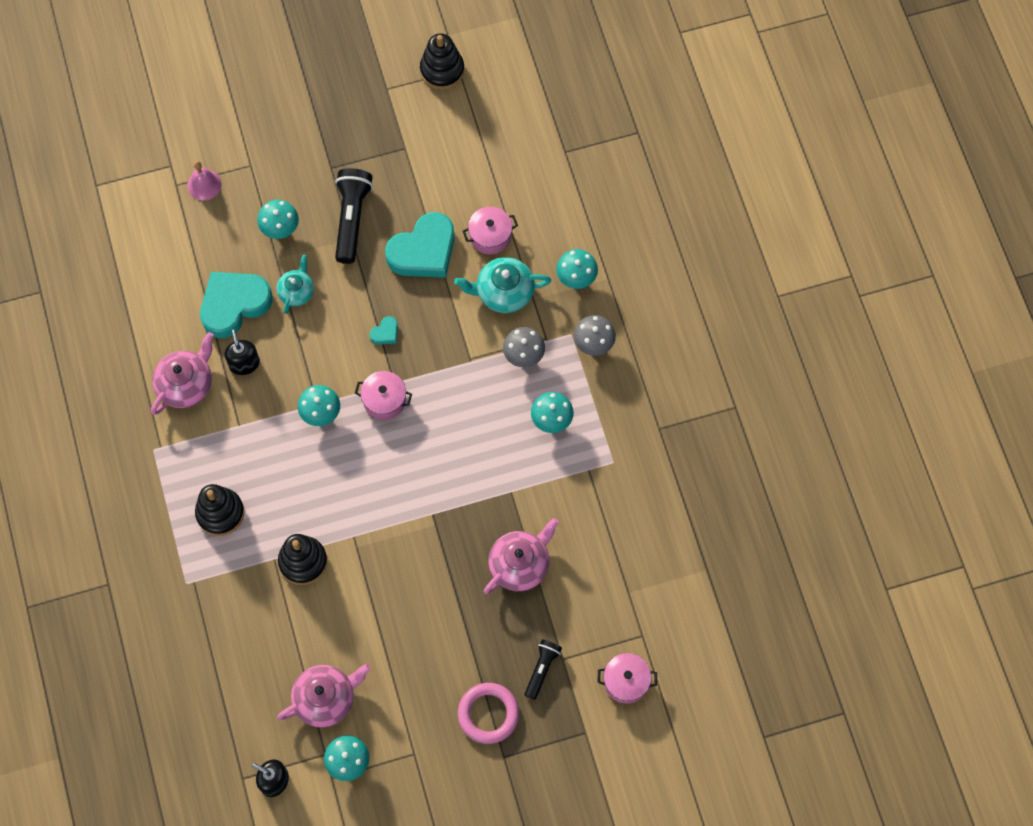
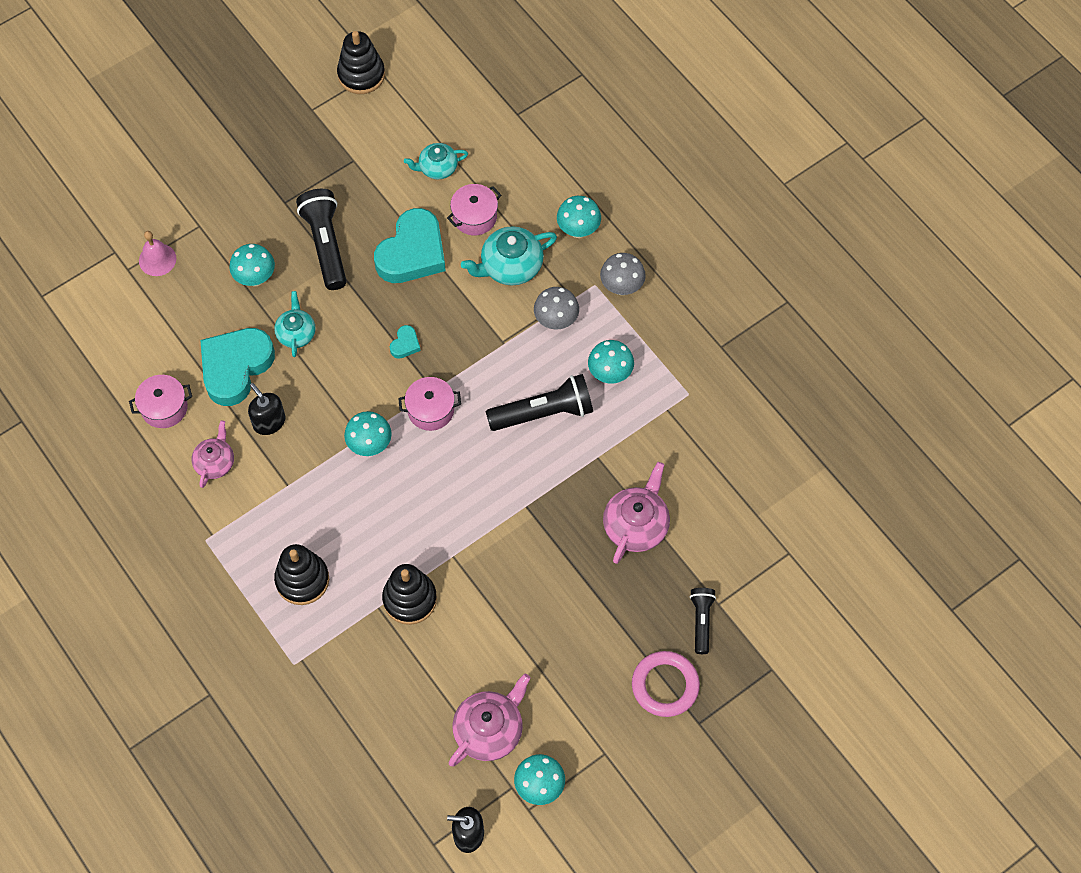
camera: 20 degrees left, 5 degrees down
pink teapot [151,332,214,415] -> pink teapot [192,420,234,488], size x0.64
pink pot [597,653,657,704] -> pink pot moved to [129,375,192,428]
none -> turquoise teapot [404,143,468,179]
none -> black flashlight [486,374,593,431]

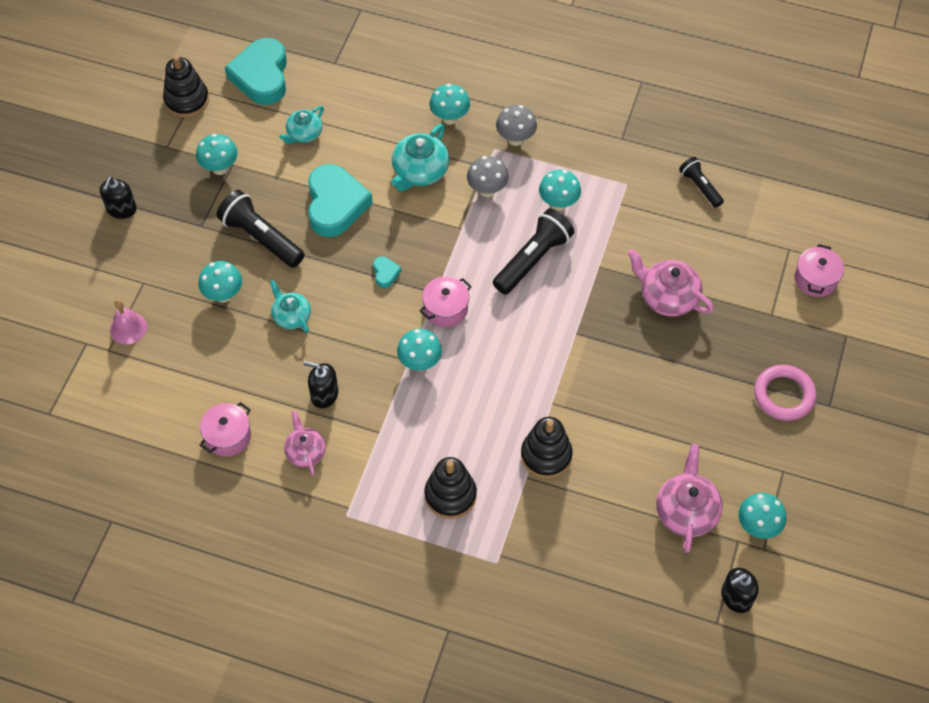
camera: 35 degrees left, 5 degrees down
turquoise heart [200,328,275,406] -> turquoise heart moved to [225,38,287,105]
pink pot [447,184,501,235] -> pink pot moved to [794,244,844,297]
pink teapot [603,462,670,564] -> pink teapot turned 45 degrees counterclockwise [628,249,714,317]
black flashlight [690,588,716,654] -> black flashlight moved to [679,157,724,208]
none -> black soap dispenser [100,176,137,219]
none -> turquoise mushroom [196,134,238,175]

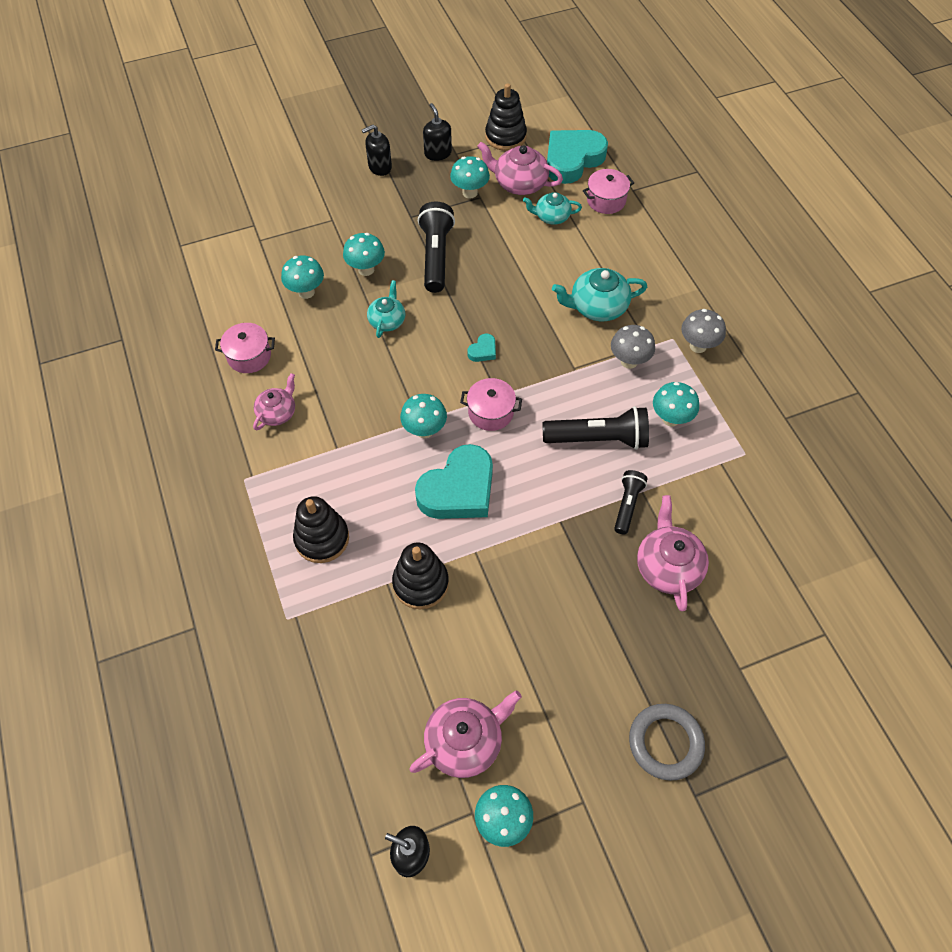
camera: 50 degrees right, 0 degrees up
pink bell [110,299,147,344] -> none
black soap dispenser [303,361,339,408] -> black soap dispenser moved to [423,103,452,161]
turquoise heart [308,164,373,237] -> turquoise heart moved to [415,444,493,519]
turquoise mushroom [429,83,470,125] -> turquoise mushroom moved to [281,255,324,299]
black flashlight [679,157,724,208] -> black flashlight moved to [614,470,648,535]
pink ring [754,365,816,421] -> grey ring [629,704,705,781]
pink pot [794,244,844,297] -> pink pot moved to [583,169,634,214]
none -> pink teapot [477,142,563,195]

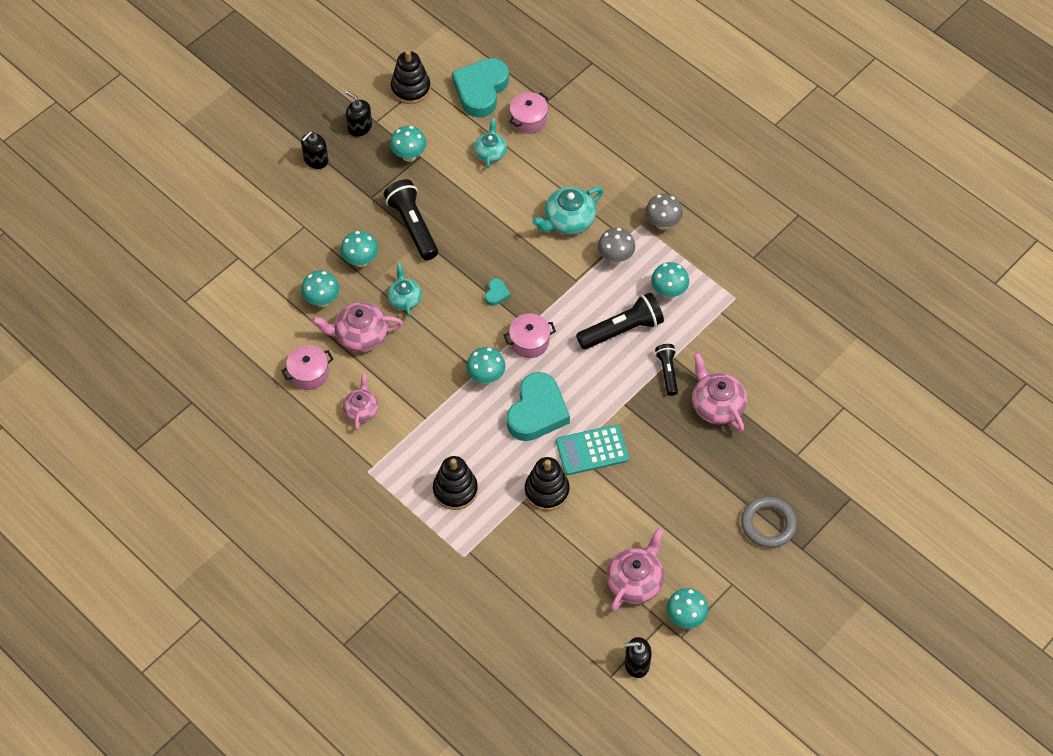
camera: 25 degrees left, 0 degrees up
pink teapot [477,142,563,195] -> pink teapot moved to [312,302,403,352]
turquoise teapot [523,192,582,225] -> turquoise teapot turned 120 degrees clockwise [474,118,507,169]
none -> turquoise calculator [556,424,629,475]

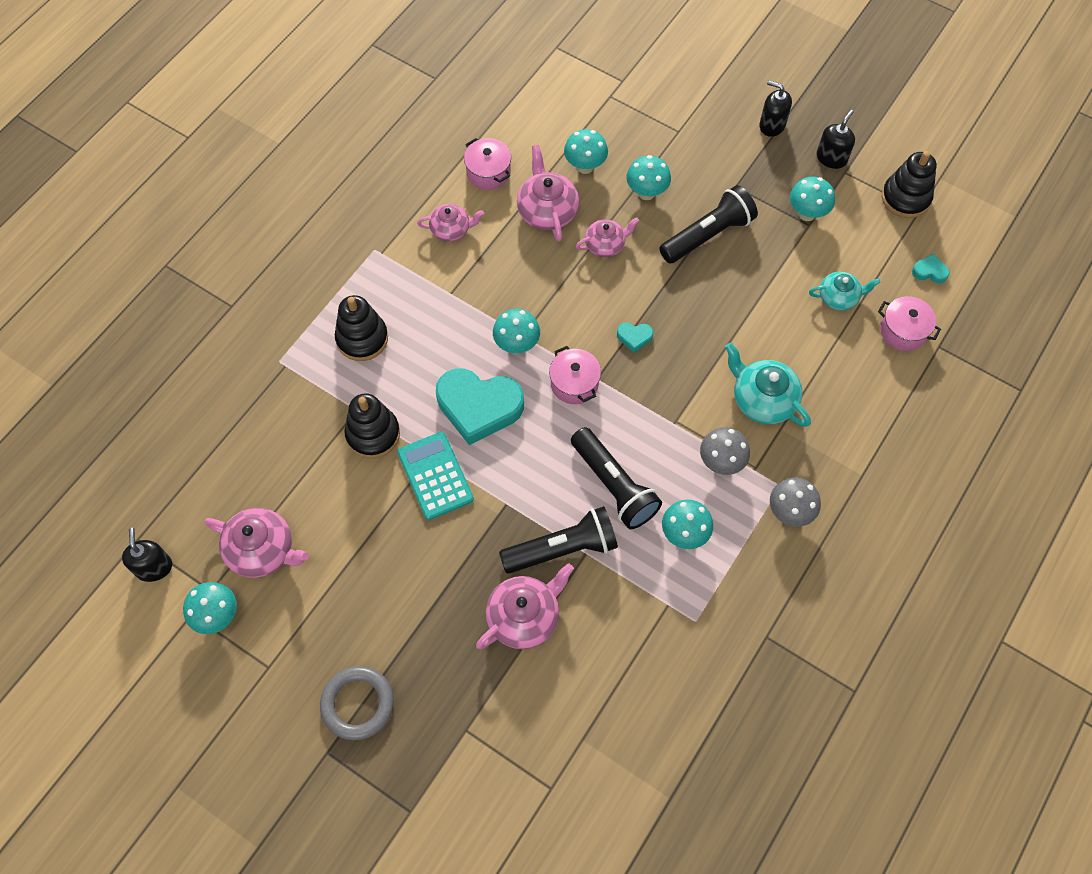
camera: 80 degrees right, 5 degrees up
turquoise teapot [388,264,422,317] -> pink teapot [576,217,639,257]
turquoise heart [452,58,509,118] -> turquoise heart [912,254,950,283], size x0.42
black flashlight [655,344,678,396] -> black flashlight [499,506,618,574], size x1.70

